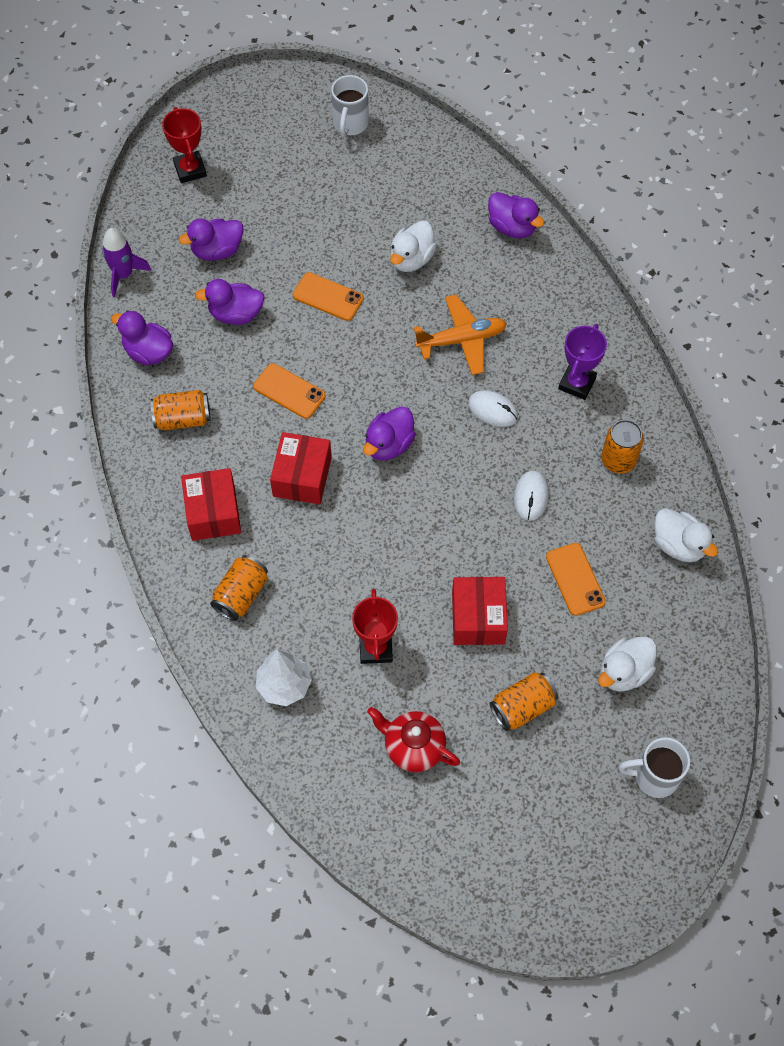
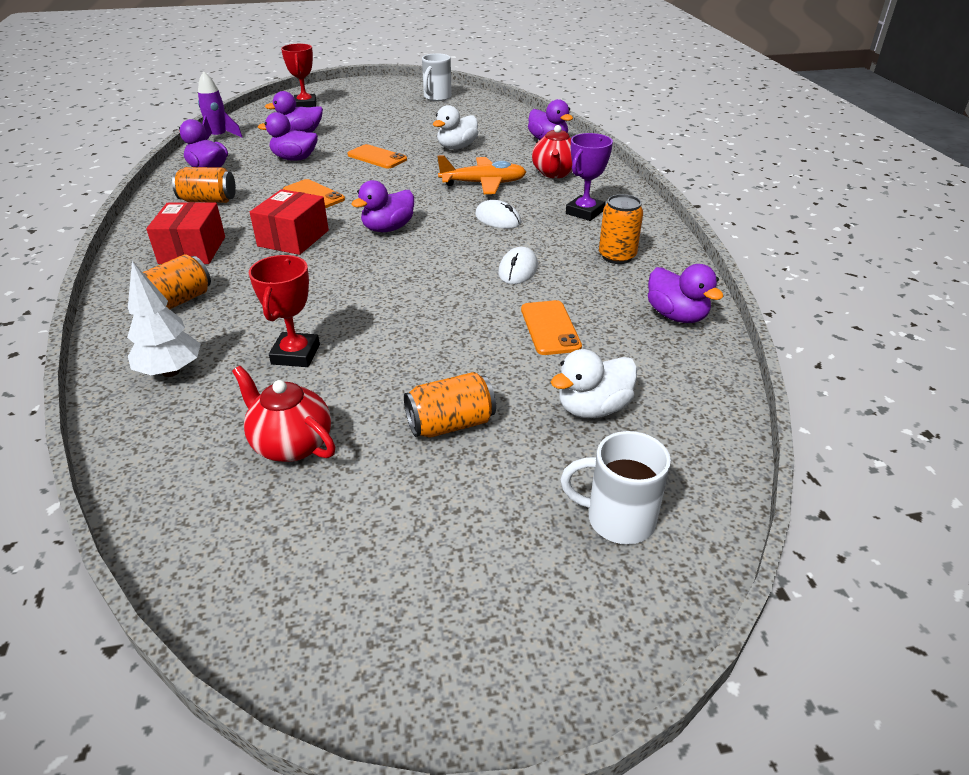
camera: 10 degrees right, 25 degrees down
red box [452,577,508,645] -> none
white duck [654,508,718,562] -> purple duck [648,264,724,323]
none -> red teapot [532,125,572,178]

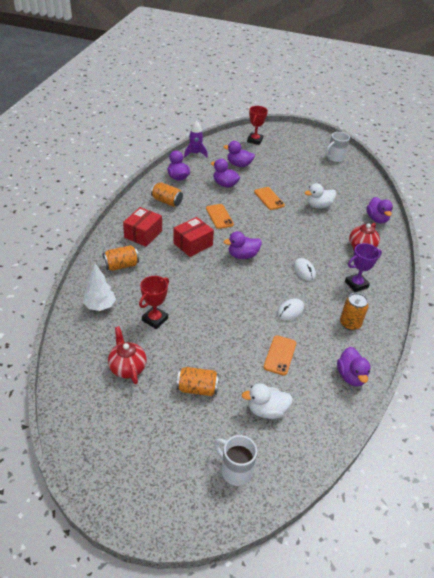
camera: 25 degrees right, 5 degrees up
orange plane [437,155,526,194] -> none

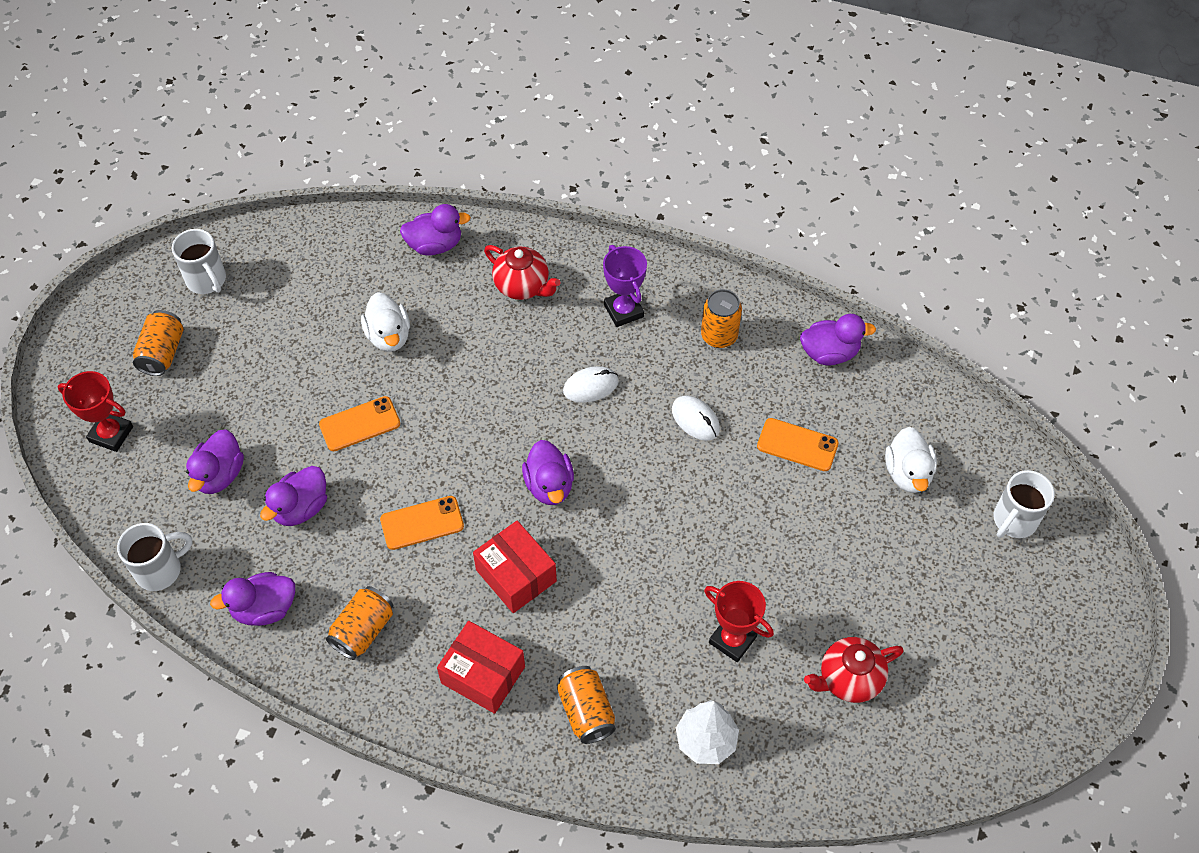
camera: 85 degrees left, 15 degrees up
orange can [177,367,219,396] -> orange can moved to [133,310,184,376]
purple rocket [184,121,208,158] -> white mug [117,523,193,591]

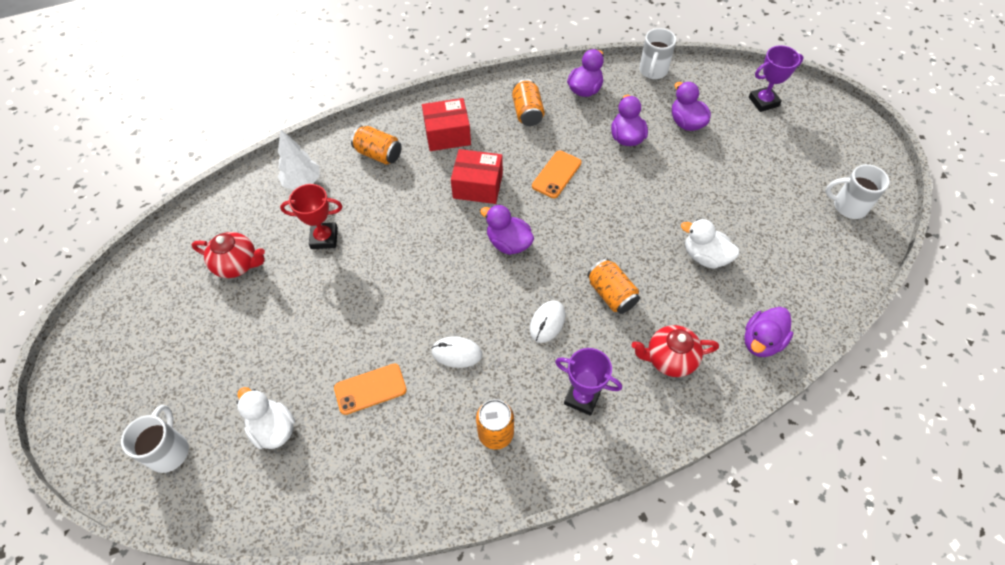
camera: 140 degrees right, 0 degrees up
red trophy [57,371,133,452] -> purple trophy [749,45,804,112]
orange can [133,310,184,376] -> orange can moved to [587,259,640,314]
orange phone [319,396,400,451] -> none
purple duck [800,314,876,365] -> none
red teapot [804,637,904,703] -> red teapot turned 75 degrees clockwise [192,232,265,278]

